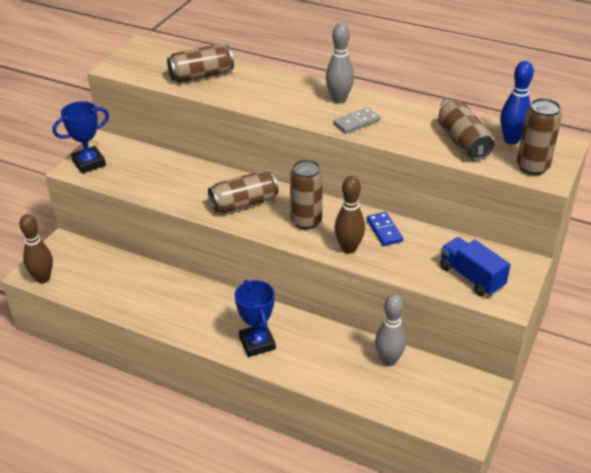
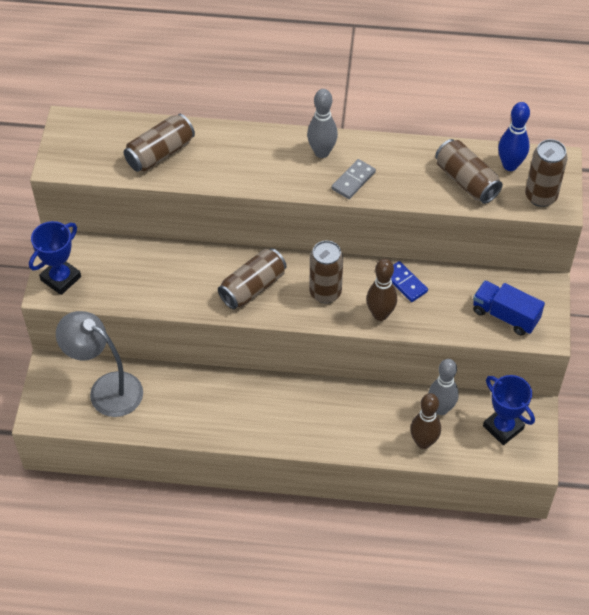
camera: 20 degrees left, 15 degrees up
brown bowling pin [19,214,53,283] -> brown bowling pin moved to [410,393,441,449]
blue trophy [235,280,276,357] -> blue trophy moved to [483,375,535,445]
none -> grey lamp [56,311,143,417]

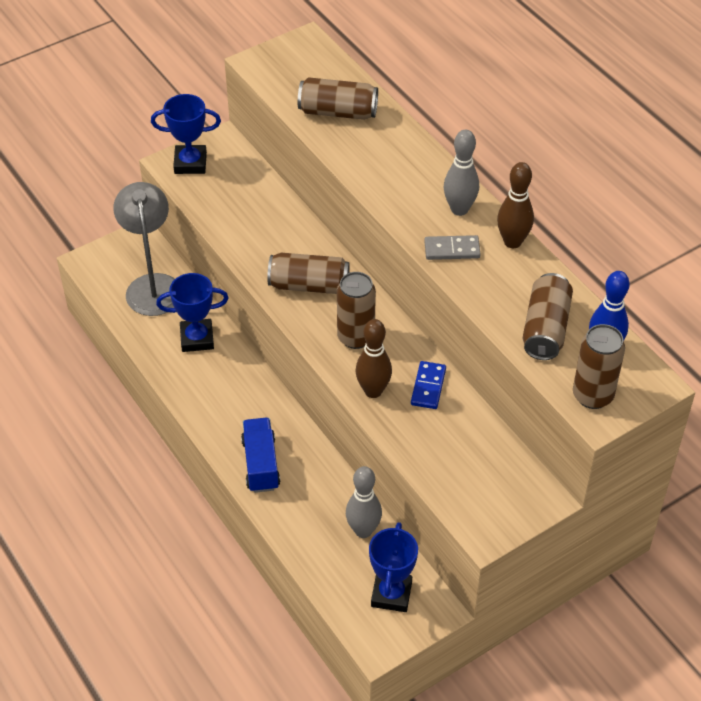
camera: 50 degrees right, 5 degrees down
brown bowling pin [410,393,441,449] -> brown bowling pin moved to [497,162,534,248]
blue truck [473,280,545,336] -> blue truck moved to [241,418,280,493]
none -> blue trophy [156,273,229,352]

